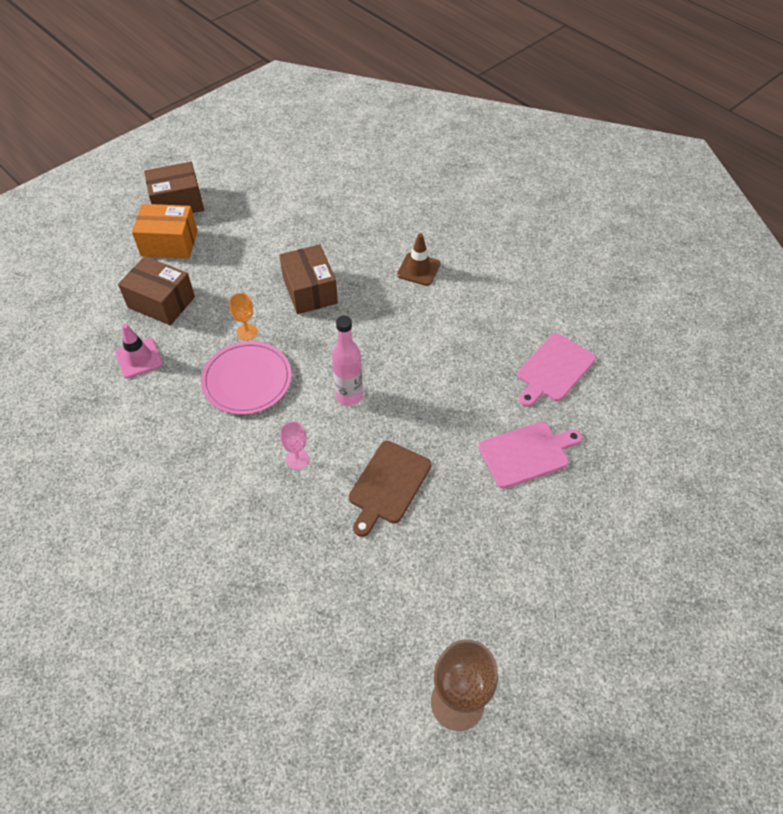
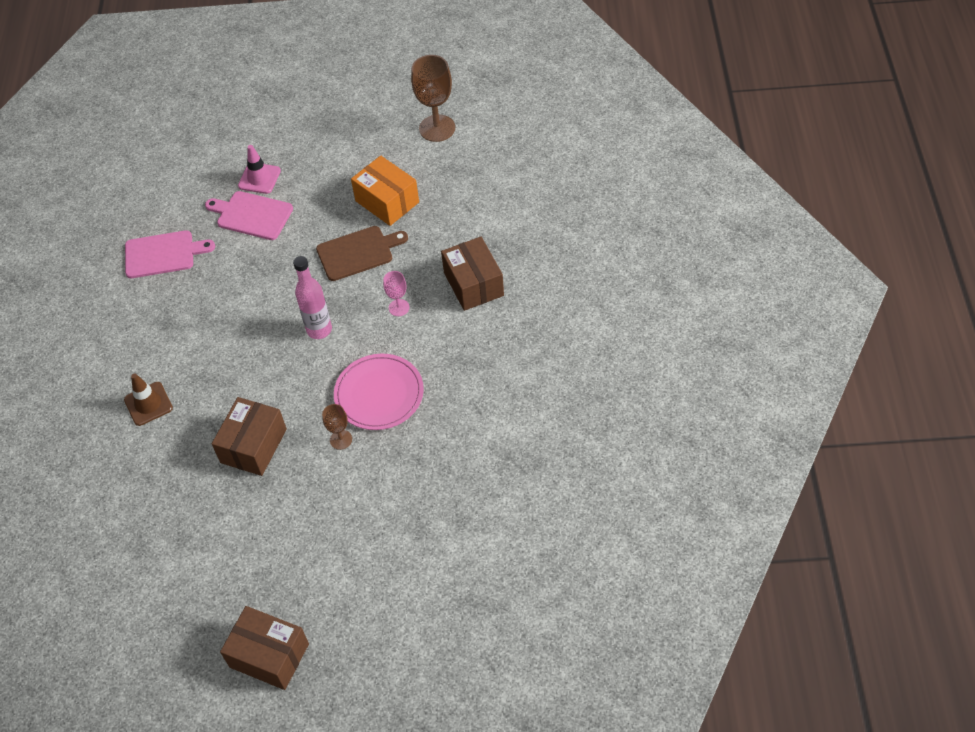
camera: 135 degrees left, 0 degrees up
pink traffic cone [115,324,162,378] -> pink traffic cone moved to [238,145,281,194]
brown box [118,256,195,325] -> brown box moved to [441,237,504,311]
orange box [132,204,197,258] -> orange box moved to [351,155,419,226]
orange goblet [229,293,258,341] -> brown goblet [322,404,352,450]

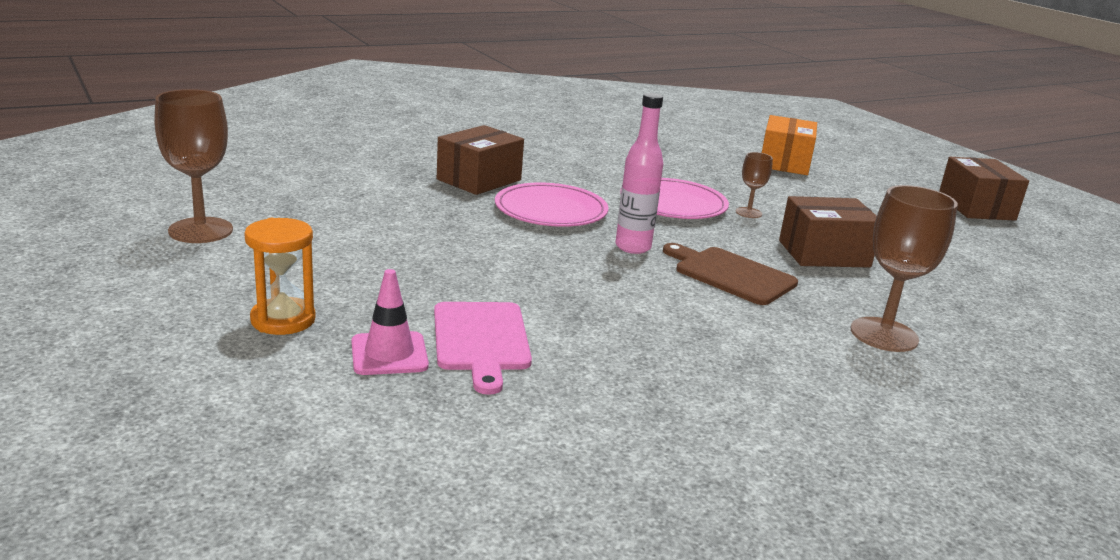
camera: 125 degrees left, 30 degrees down
brown traffic cone [124,374,173,426] -> brown goblet [851,185,958,352]
pink cutting board [125,230,215,278] -> none
brown cutting board [316,226,408,281] -> brown cutting board moved to [663,243,798,305]
orange box [351,155,419,226] -> orange box moved to [762,115,817,175]
pink goblet [383,271,410,316] -> pink plate [495,183,608,227]
none -> orange hourglass [244,218,316,335]

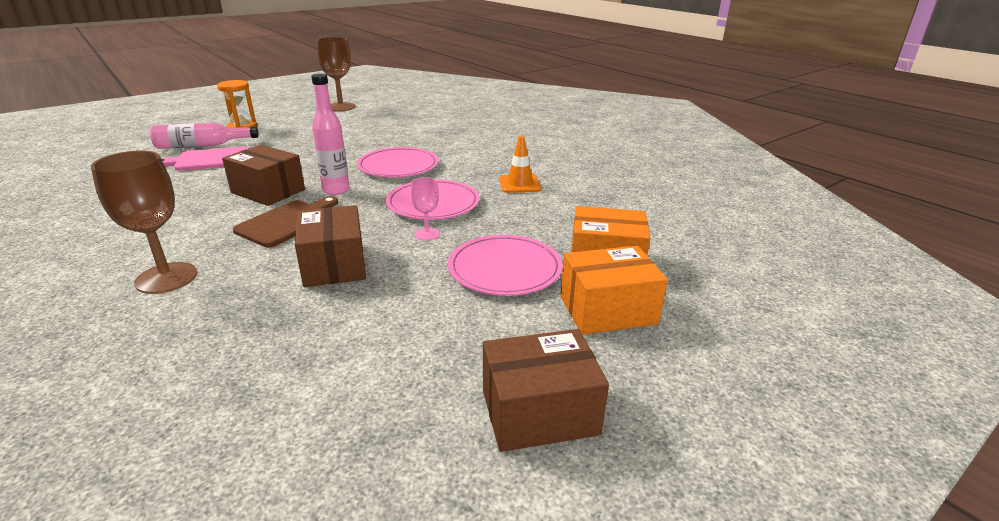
camera: 85 degrees right, 5 degrees up
pink traffic cone [351,269,429,375] -> pink bottle [150,123,259,149]
brown box [437,125,524,195] -> brown box moved to [222,145,305,206]
brown goblet [736,152,773,218] -> pink goblet [411,177,440,240]
none -> pink plate [448,235,563,296]
none -> orange traffic cone [499,136,541,193]
none -> orange box [561,245,668,335]

